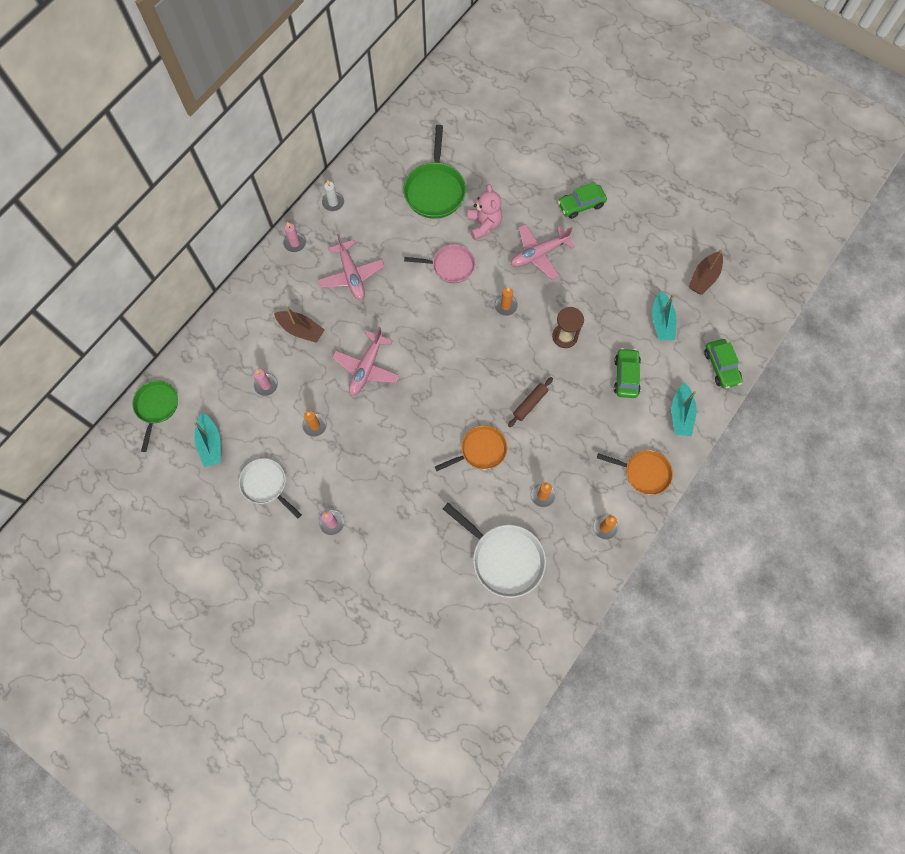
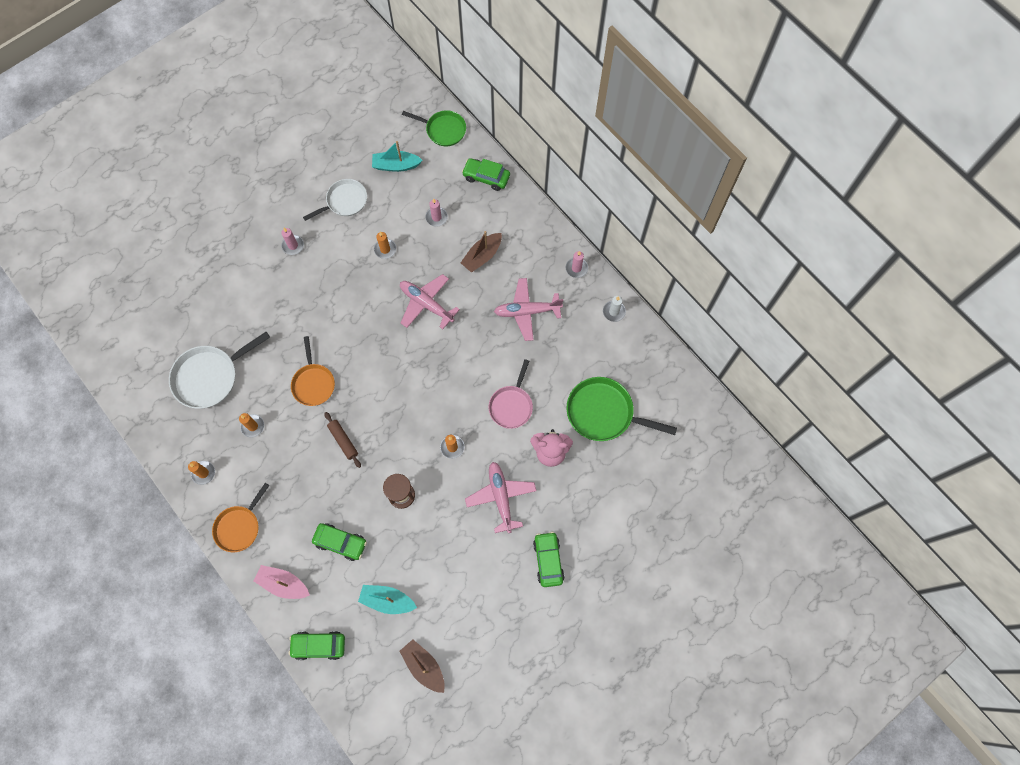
camera: 105 degrees right, 0 degrees up
turquoise boat [672,383,697,436] -> pink boat [254,565,310,599]
none -> green car [462,158,510,191]

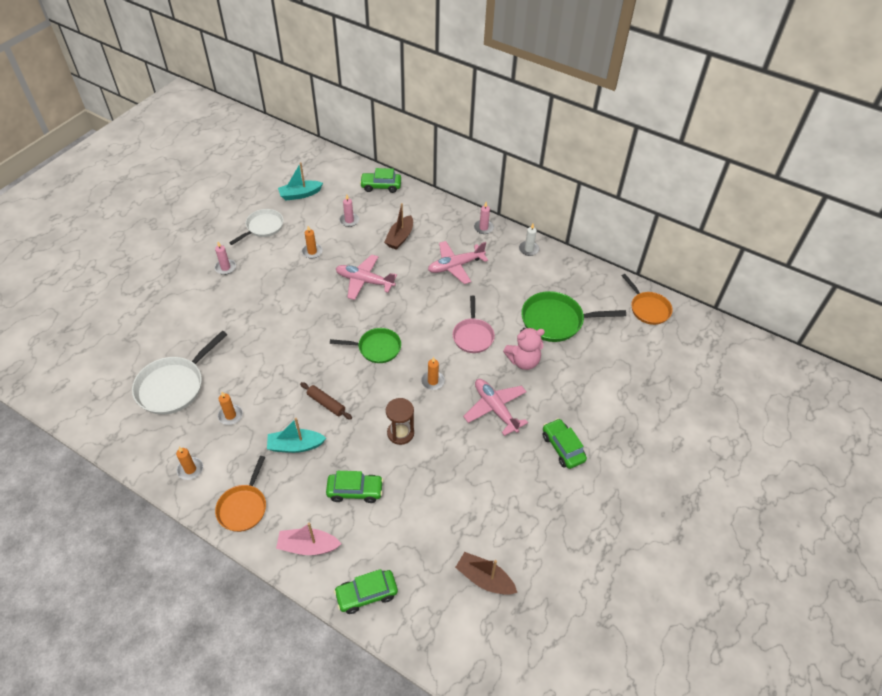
camera: 20 degrees left, 20 degrees down
orange pan [291,336,335,406] -> orange pan moved to [622,274,673,325]
turquoise boat [358,585,417,614] -> turquoise boat moved to [267,418,326,453]
green pan [402,110,466,146] -> green pan moved to [330,328,401,363]

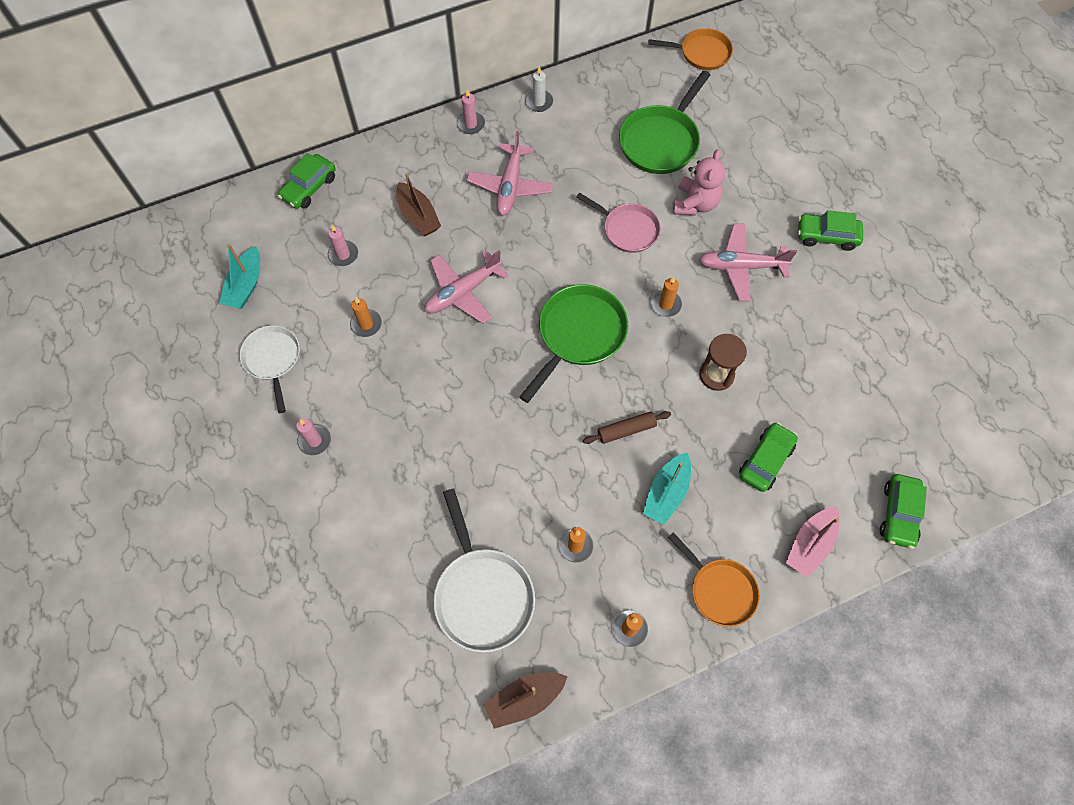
camera: 55 degrees left, 15 degrees up
green pan [330,328,401,363] -> green pan [519,284,628,403], size x1.51
brown boat [455,552,518,595] -> brown boat moved to [483,672,568,729]

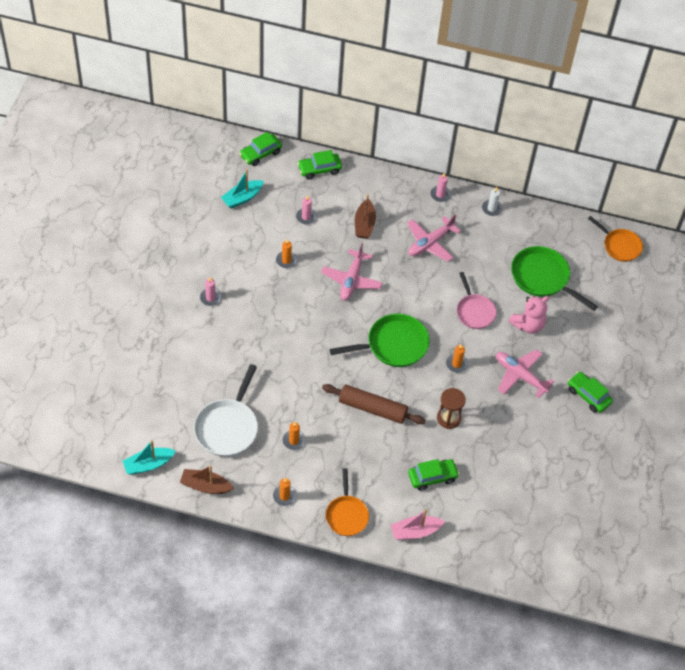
camera: 35 degrees right, 10 degrees down
white pan [239,325,300,413] -> none
pink plane [425,250,509,324] -> pink plane turned 75 degrees counterclockwise [321,243,383,301]
brown rolling pin [583,411,671,444] -> brown rolling pin [322,384,425,424], size x1.72
green pan [619,70,710,174] -> green pan turned 60 degrees clockwise [511,246,598,311]
turquoise boat [643,452,691,525] -> turquoise boat moved to [123,440,176,475]
green car [880,474,927,549] -> green car moved to [239,132,282,166]

